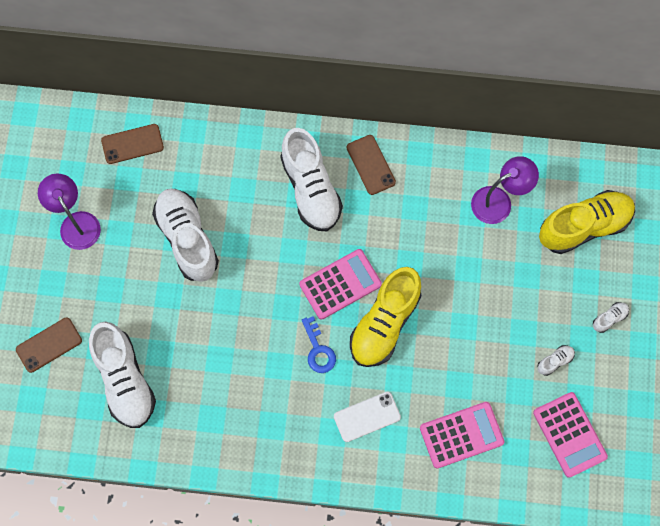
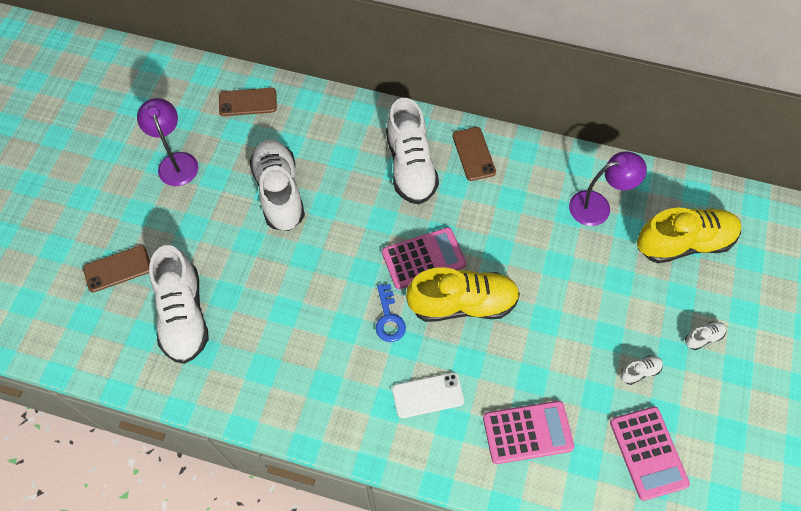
camera: 10 degrees right, 10 degrees down
yellow shoe [350,267,421,367] -> yellow shoe turned 135 degrees counterclockwise [406,268,520,322]

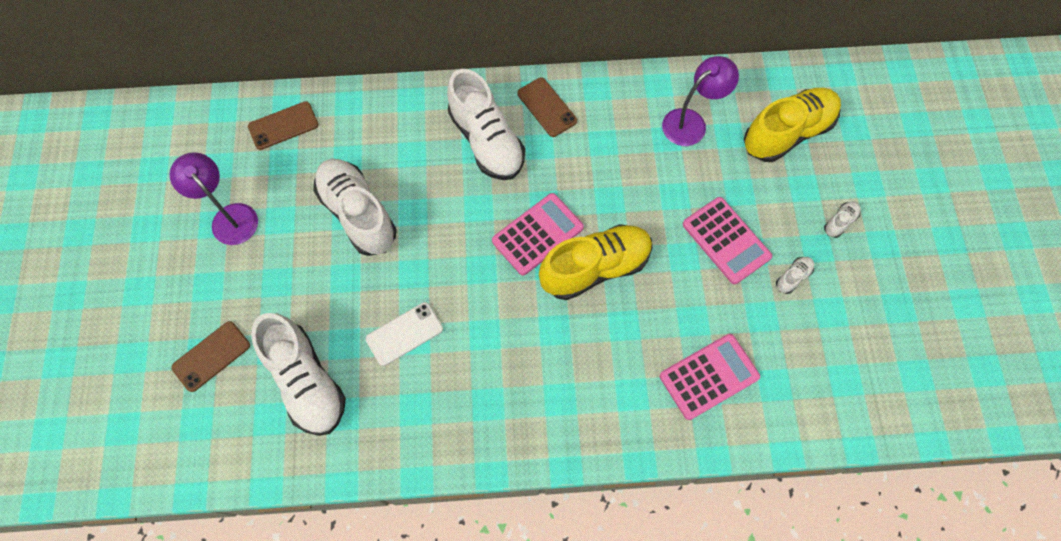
camera: 20 degrees left, 5 degrees up
blue key [376,284,406,342] -> none
white phone [392,372,464,418] -> white phone moved to [366,302,443,366]
pink calculator [610,406,690,501] -> pink calculator moved to [683,197,772,284]

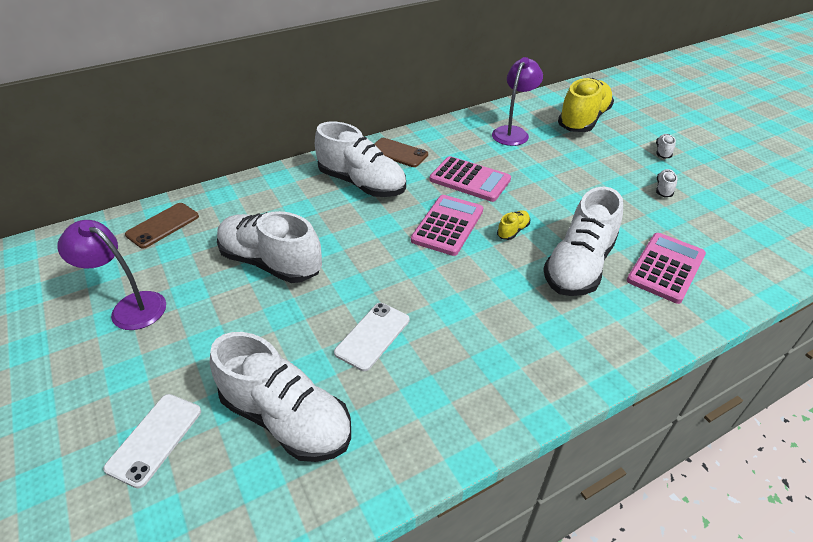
camera: 25 degrees left, 25 degrees down
brown phone [171,321,250,392] -> white phone [103,394,201,489]
yellow shoe [539,224,653,300] -> yellow shoe [497,210,530,240], size x0.41
pink calculator [683,197,772,284] -> pink calculator moved to [430,156,511,202]
none -> white shoe [543,187,623,296]

